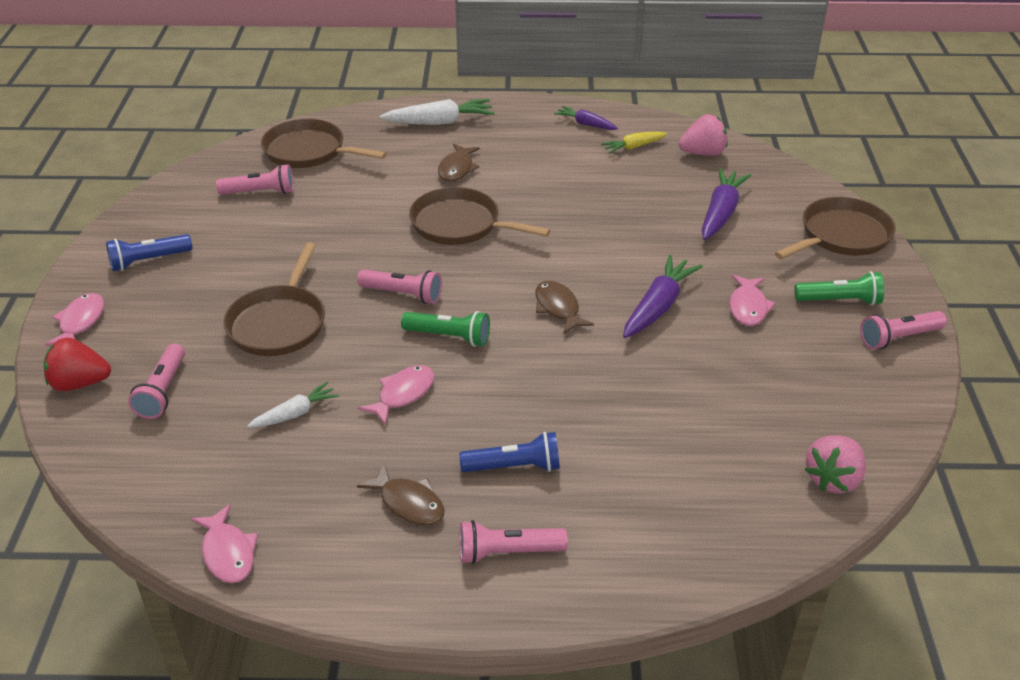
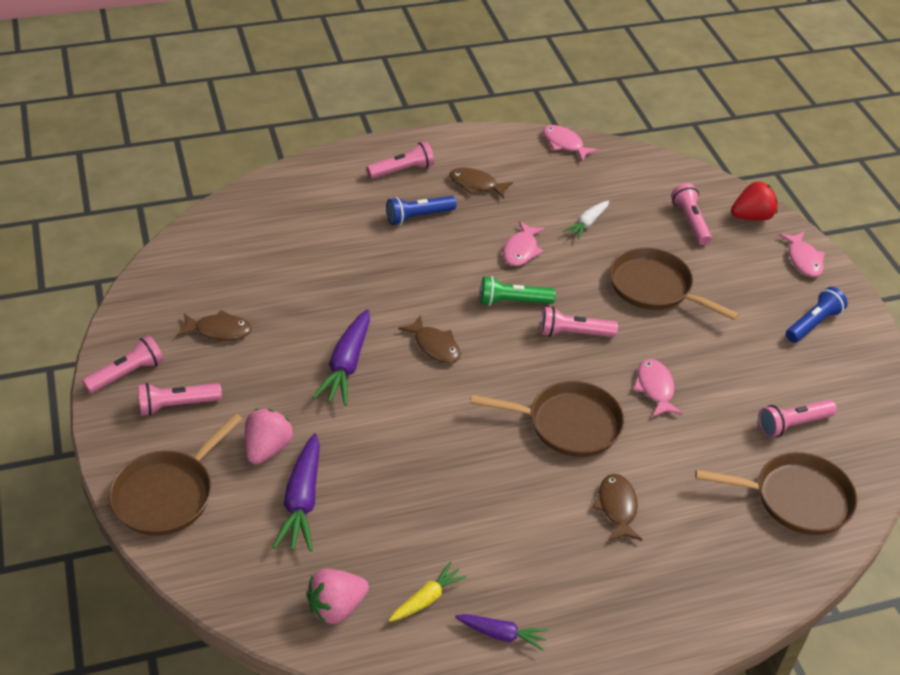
camera: 160 degrees right, 5 degrees up
brown pan [223,242,325,356] -> brown pan turned 45 degrees counterclockwise [609,247,739,320]
white carrot [380,99,495,125] -> none
pink fish [729,275,776,326] -> pink fish moved to [633,359,683,417]
green flashlight [794,271,884,305] -> pink flashlight [138,383,222,416]
pink strawberry [805,435,866,493] -> pink strawberry moved to [245,409,293,465]
none -> brown fish [177,310,252,341]

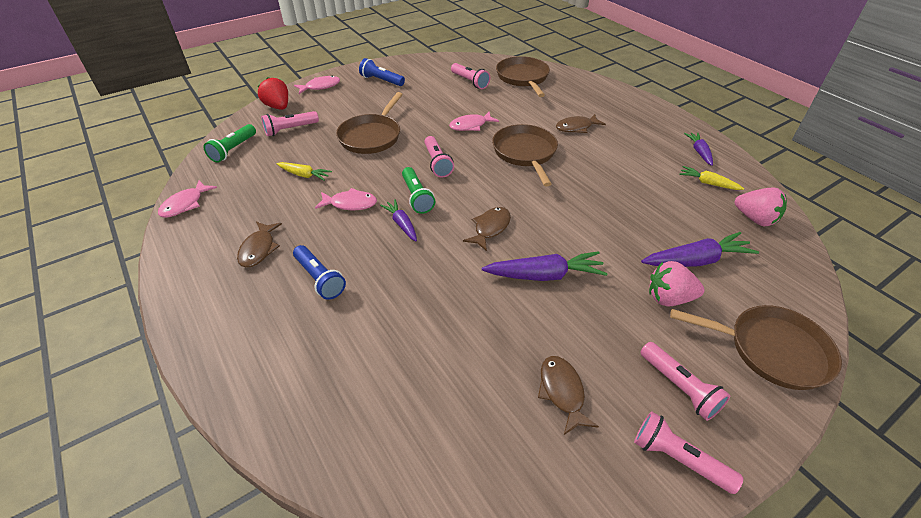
camera: 105 degrees left, 0 degrees up
pink flashlight [366,141,434,179] -> none
white carrot [563,201,609,240] -> yellow carrot [277,162,332,181]
none -> green flashlight [203,124,256,163]
none -> purple carrot [380,199,417,241]

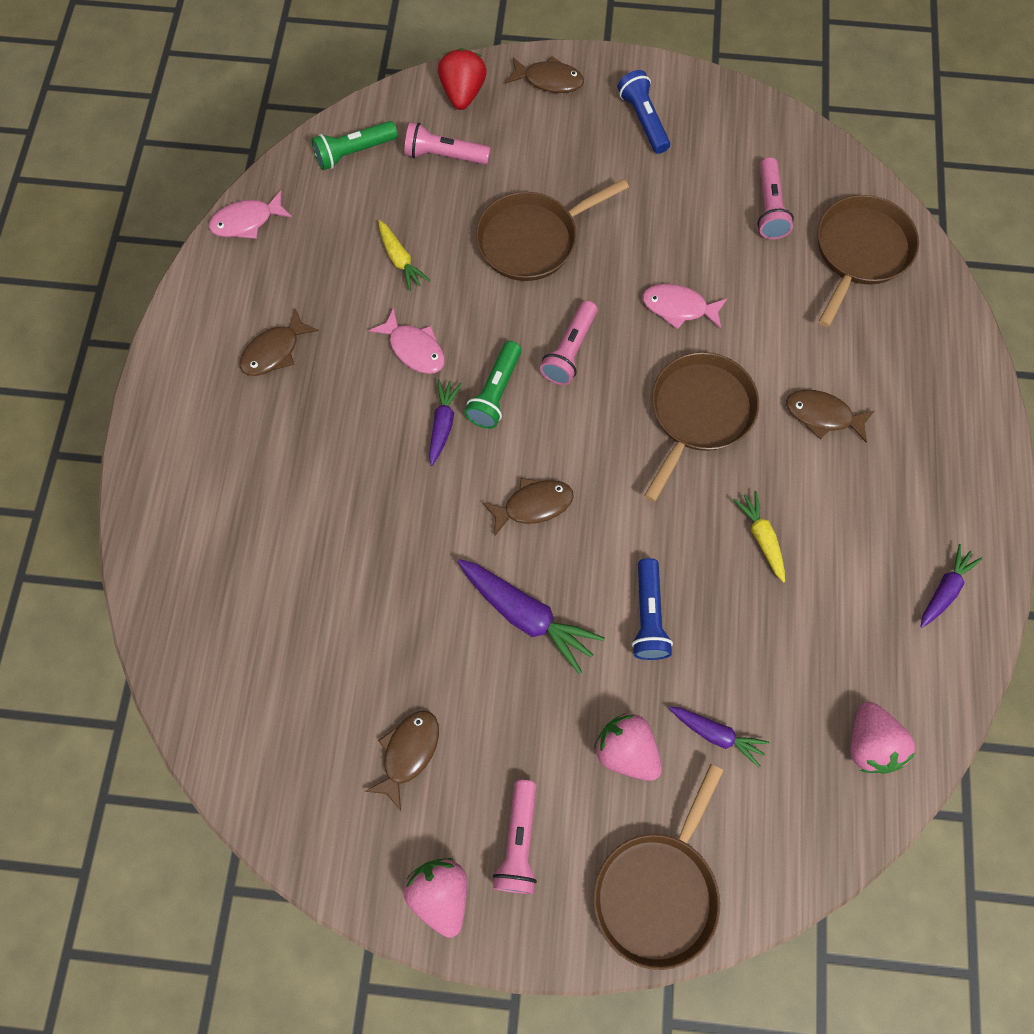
camera: 40 degrees right, 25 degrees up
blue flashlight [293,245,346,300] -> blue flashlight moved to [632,558,673,660]
pink fish [294,76,340,94] -> brown fish [506,56,584,93]
pink flashlight [634,411,743,494] -> pink strawberry [404,858,467,938]
purple carrot [641,232,759,267] -> purple carrot [669,706,770,767], size x0.60
brown pan [670,305,842,390] -> brown pan turned 60 degrees clockwise [593,764,724,970]
yellow carrot [679,166,744,190] -> yellow carrot moved to [733,491,785,583]

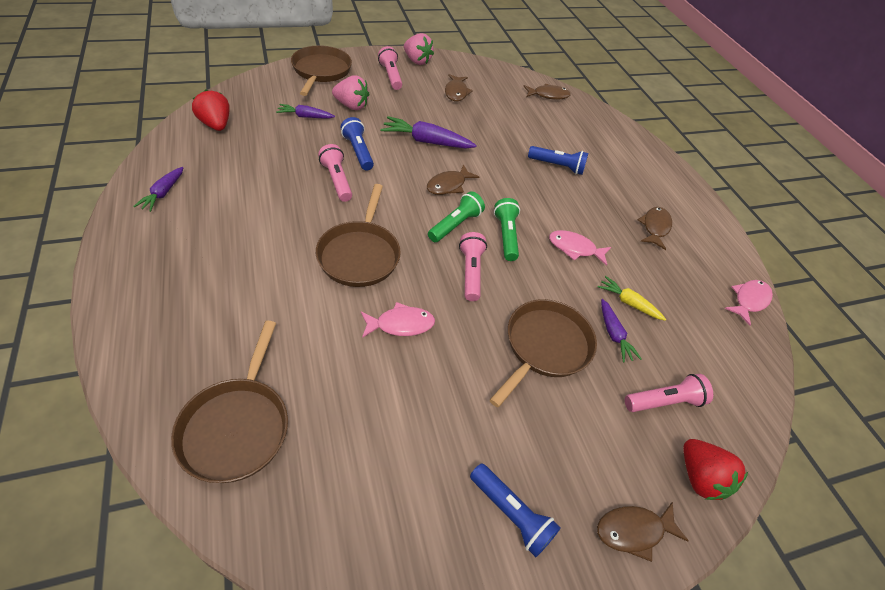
camera: 150 degrees right, 20 degrees down
green flashlight [311,121,398,170] -> green flashlight moved to [428,191,485,242]
purple carrot [429,379,462,466] -> purple carrot moved to [601,299,642,363]
yellow carrot [733,491,785,583] -> none
pink flashlight [757,157,794,240] -> pink flashlight moved to [318,144,352,202]
brown fish [786,390,875,443] -> brown fish moved to [523,84,571,100]
pink strawberry [850,702,915,774] -> red strawberry [192,90,230,131]
none -> blue flashlight [528,146,588,175]

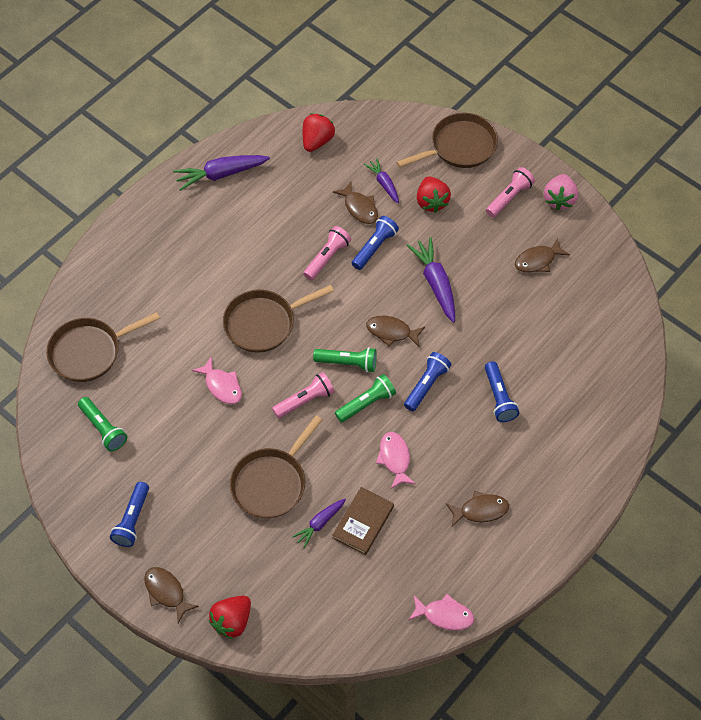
camera: 65 degrees right, 10 degrees up
purple carrot [133,167,184,212] -> purple carrot [173,155,270,191], size x1.66
pink strawberry [332,75,370,110] -> red strawberry [417,176,451,213]
brown pan [490,299,597,407] -> brown pan turned 120 degrees clockwise [230,415,322,518]
brown fish [523,84,571,100] -> brown fish moved to [333,182,378,224]
yellow carrot [598,276,666,321] -> brown book [332,487,394,555]
pink flashlight [625,374,713,412] -> none
none -> green flashlight [78,397,127,451]
none -> blue flashlight [404,352,451,411]

